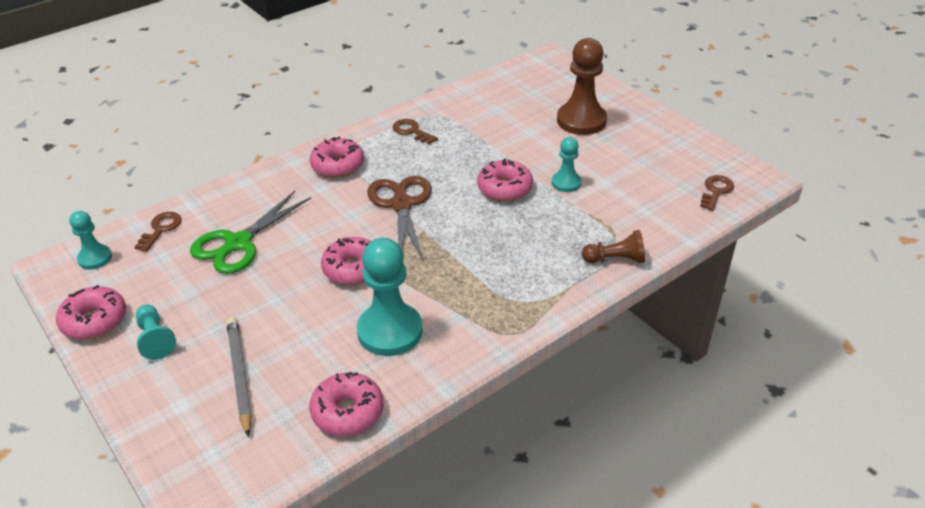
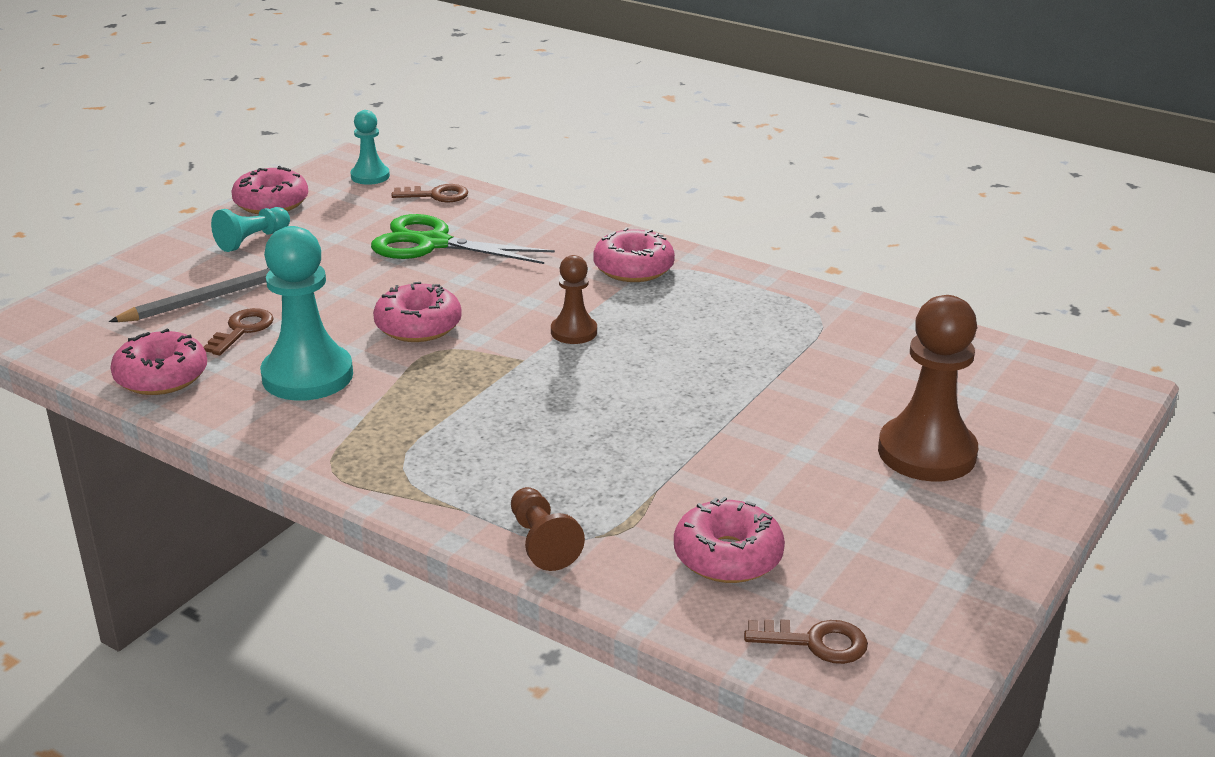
camera: 70 degrees right, 10 degrees down
brown scissors [367,176,432,260] -> brown pawn [551,255,597,344]
brown key [393,119,438,145] -> brown key moved to [204,308,274,355]
pink donut [477,159,533,202] -> pink donut moved to [674,497,785,583]
turquoise pawn [552,137,581,192] -> none

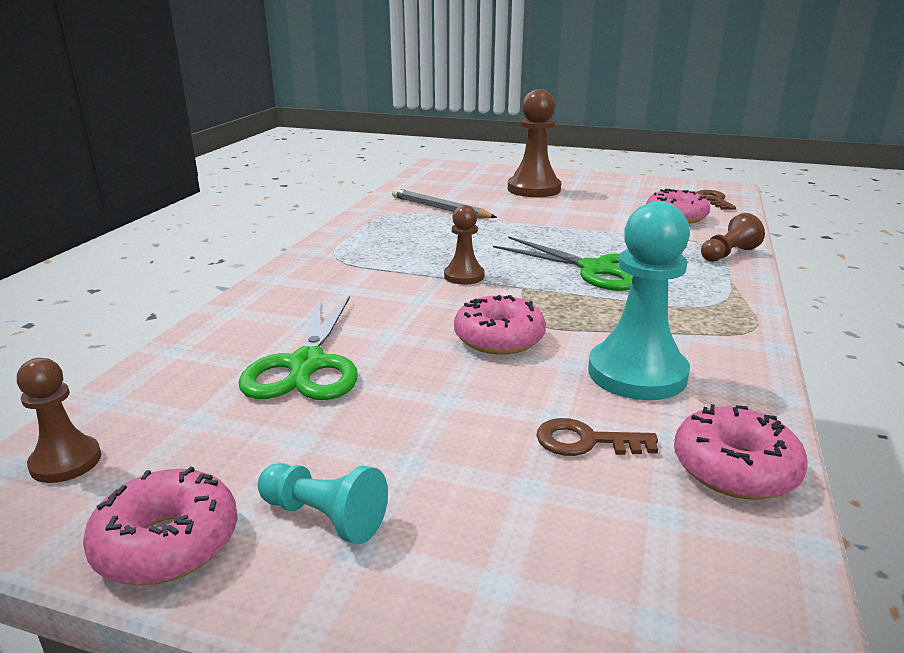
camera: 105 degrees left, 5 degrees down
grey pencil [109,268,270,322] -> grey pencil moved to [392,188,497,219]
turquoise pawn [350,110,390,185] -> brown pawn [17,358,101,483]
brown key [391,184,468,202] -> none
pink donut [593,227,675,282] -> none
none -> green scissors [493,236,633,291]

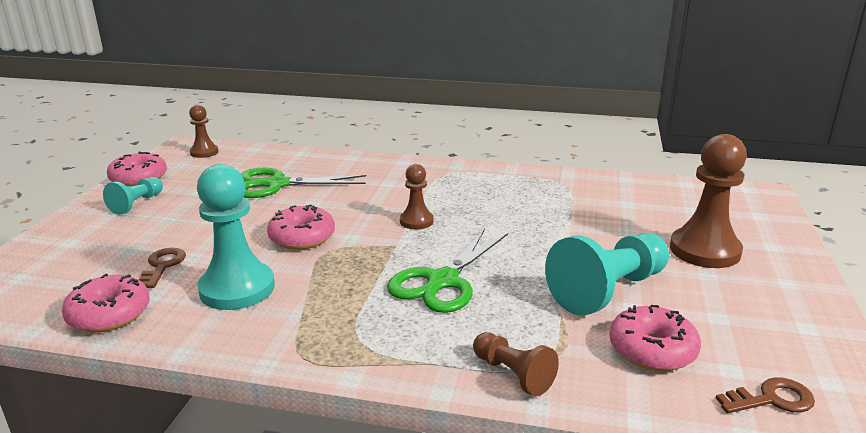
camera: 85 degrees right, 0 degrees up
grey pencil [392,188,497,219] -> none
none -> turquoise pawn [545,233,669,315]

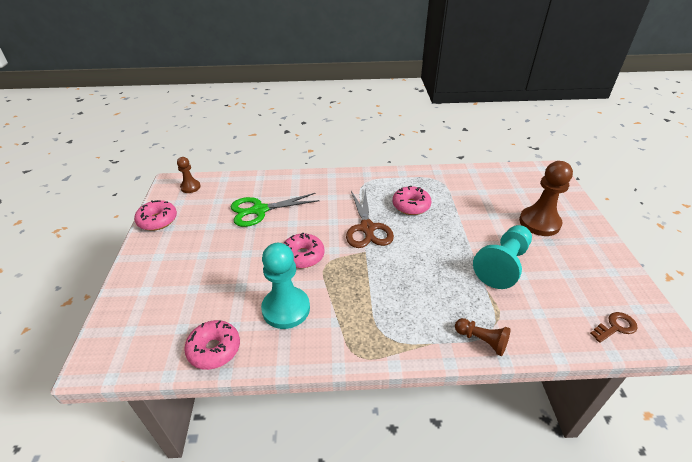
camera: 15 degrees left, 15 degrees up
turquoise pawn [103,177,163,215] -> none
brown key [139,248,186,288] -> none
green scissors [387,229,508,313] -> none
brown pawn [400,164,434,230] -> brown scissors [346,190,394,248]
pink donut [609,305,701,371] -> pink donut moved to [393,186,431,215]

